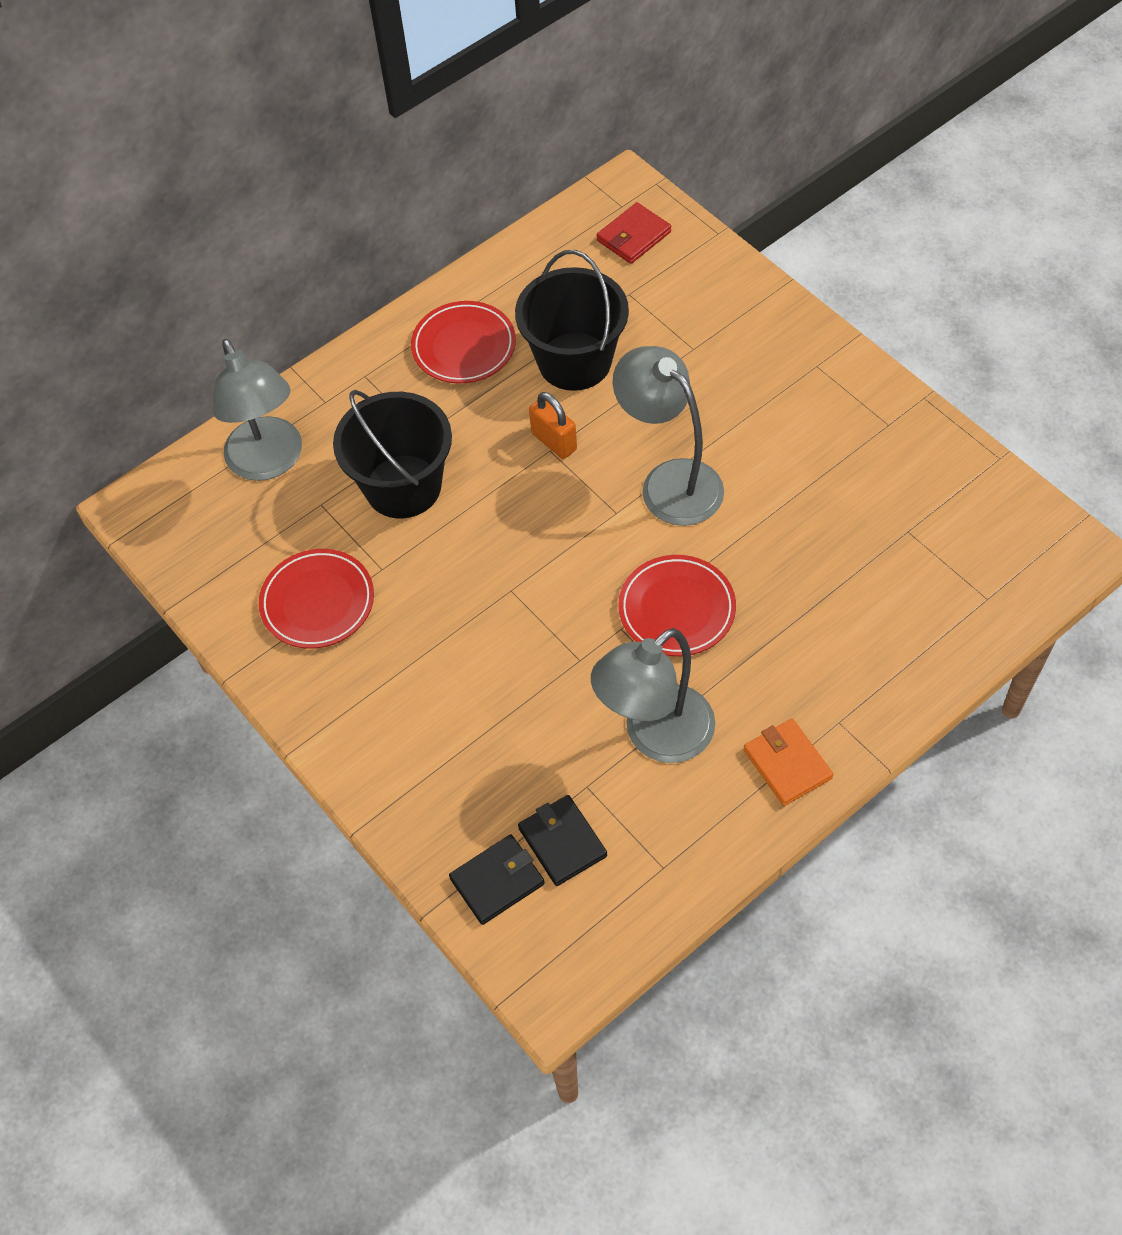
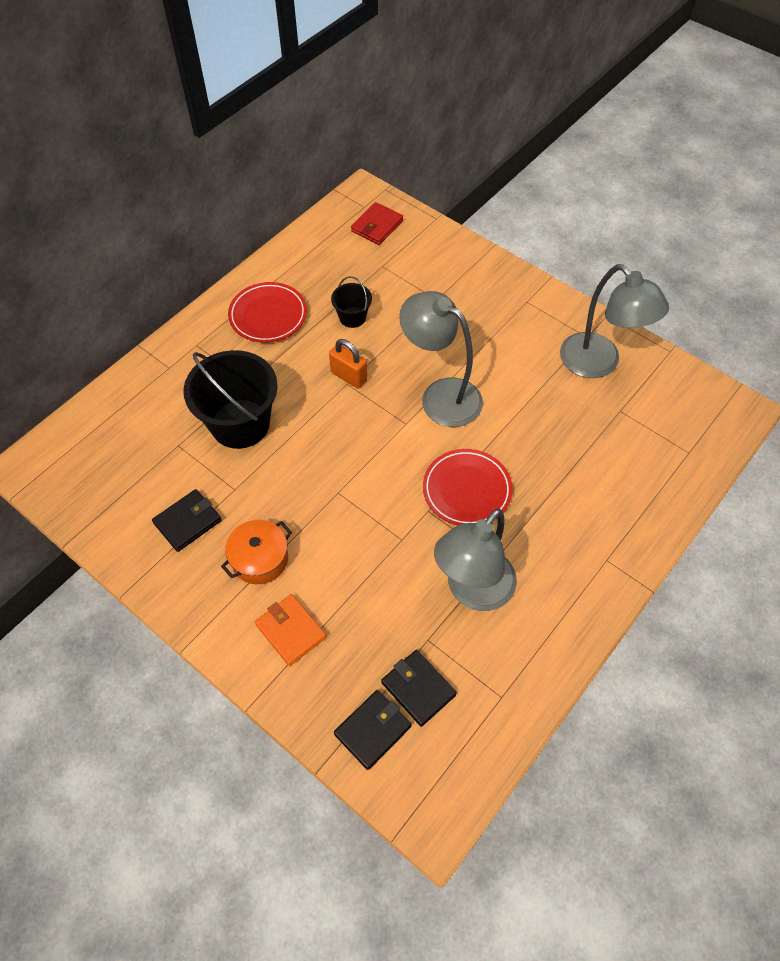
camera: 15 degrees left, 0 degrees up
grey lamp [213,339,302,481] -> grey lamp moved to [560,264,669,378]
red plate [259,549,374,649] -> black wallet [152,489,222,552]
black bucket [515,250,629,391] -> black bucket [331,276,372,328], size x0.49
orange wallet [743,719,833,806] -> orange wallet moved to [255,594,326,666]
none -> orange pot [221,520,292,584]

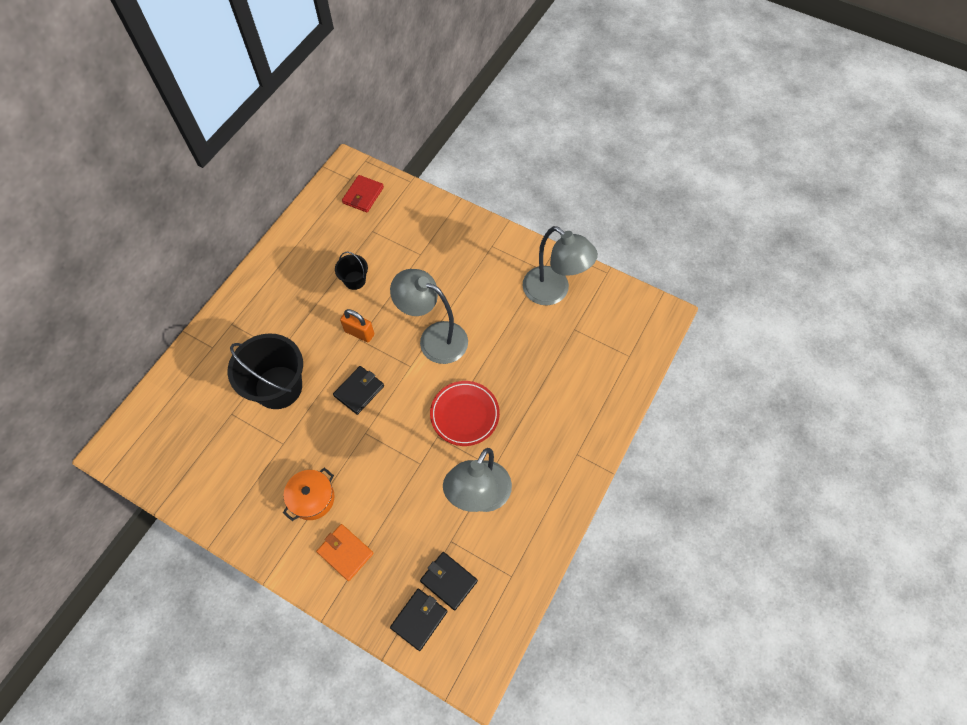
camera: 10 degrees left, 5 degrees up
black wallet [152,489,222,552] -> black wallet moved to [333,366,384,415]
red plate [228,282,307,343] -> none

